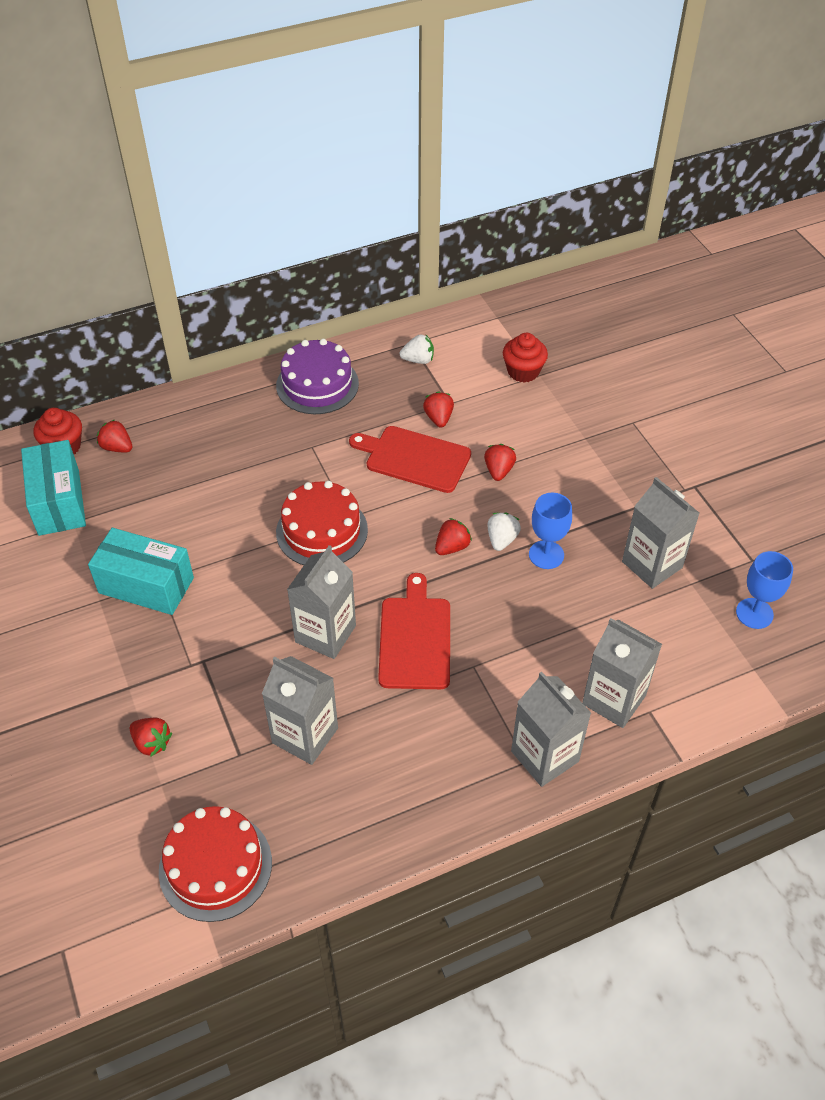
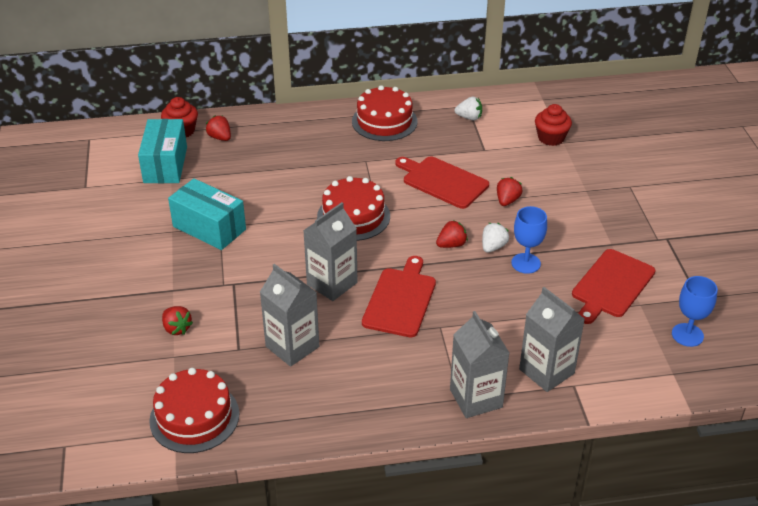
camera: 15 degrees right, 10 degrees down
purple cake [276,339,359,414] -> red cake [352,85,418,141]
red strawberry [423,391,454,427] -> none
grey carton [622,477,699,589] -> red cutting board [572,249,656,324]

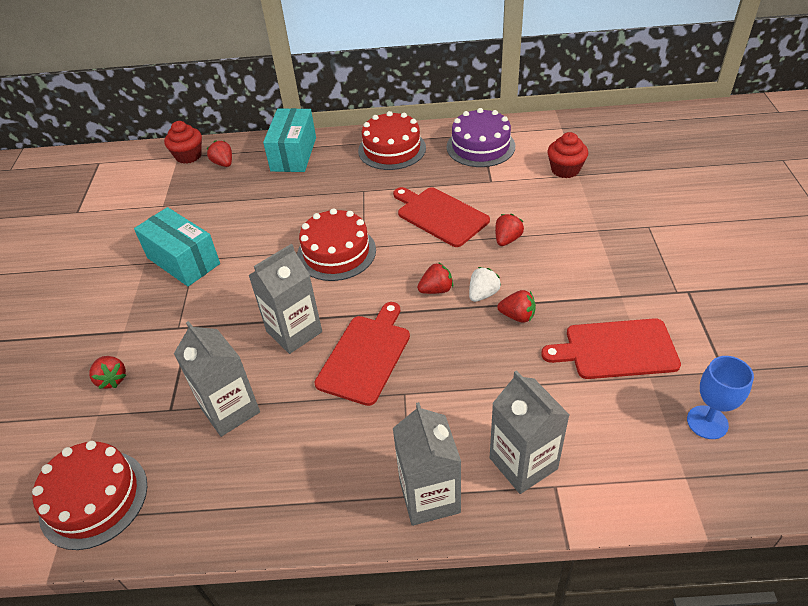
camera: 10 degrees right, 5 degrees up
turquoise box [138,119,187,183] -> turquoise box moved to [263,108,316,172]
white strawberry [455,97,482,121] -> purple cake [446,108,515,167]
blue goblet [511,206,547,274] -> red strawberry [497,290,536,323]
red cutting board [572,249,656,324] -> red cutting board turned 45 degrees clockwise [541,318,681,379]

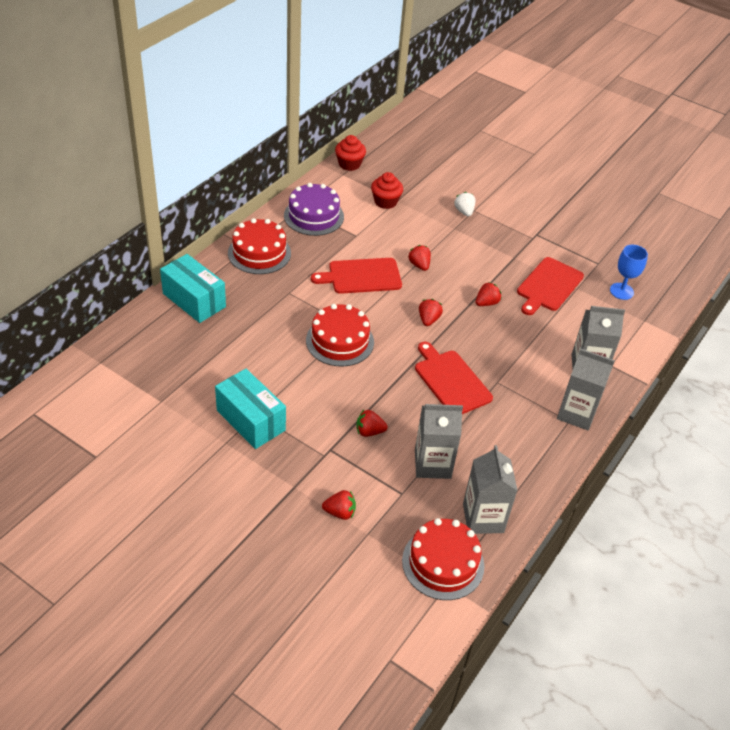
camera: 60 degrees left, 0 degrees up
turquoise box [134,207,220,287] -> turquoise box turned 60 degrees clockwise [215,369,286,449]
red cupcake [164,121,202,164] -> red cupcake moved to [335,135,366,171]
red strawberry [206,140,232,167] -> red strawberry moved to [356,410,388,437]
grey carton [248,244,322,354] -> grey carton moved to [463,445,518,534]
white strawberry [469,267,501,302] -> white strawberry moved to [454,192,476,217]

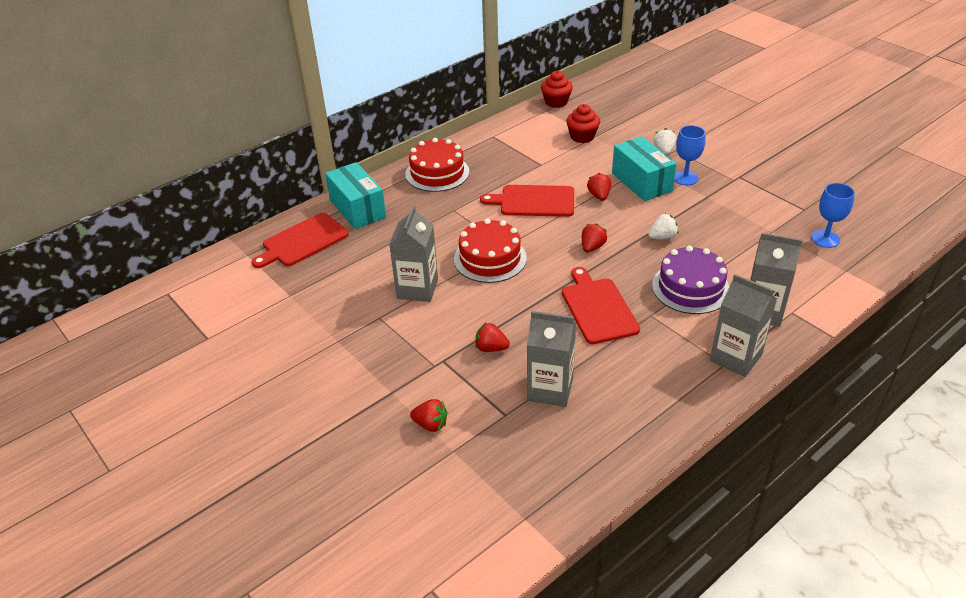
camera: 20 degrees right, 5 degrees down
turquoise box [215,369,286,449] -> turquoise box moved to [612,136,676,201]
purple cake [284,183,344,236] -> purple cake moved to [652,246,729,314]
red cake [402,518,484,600] -> none
grey carton [463,445,518,534] -> grey carton moved to [389,205,438,302]
red strawberry [476,282,502,306] -> white strawberry [648,214,678,239]
red cutting board [517,257,584,315] -> red cutting board moved to [252,213,349,268]
none -> blue goblet [674,125,706,185]

